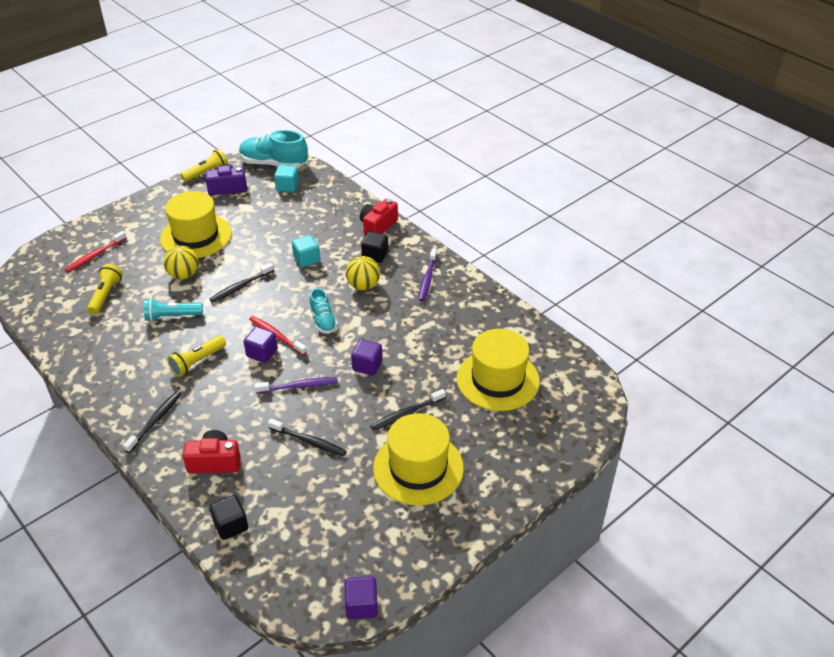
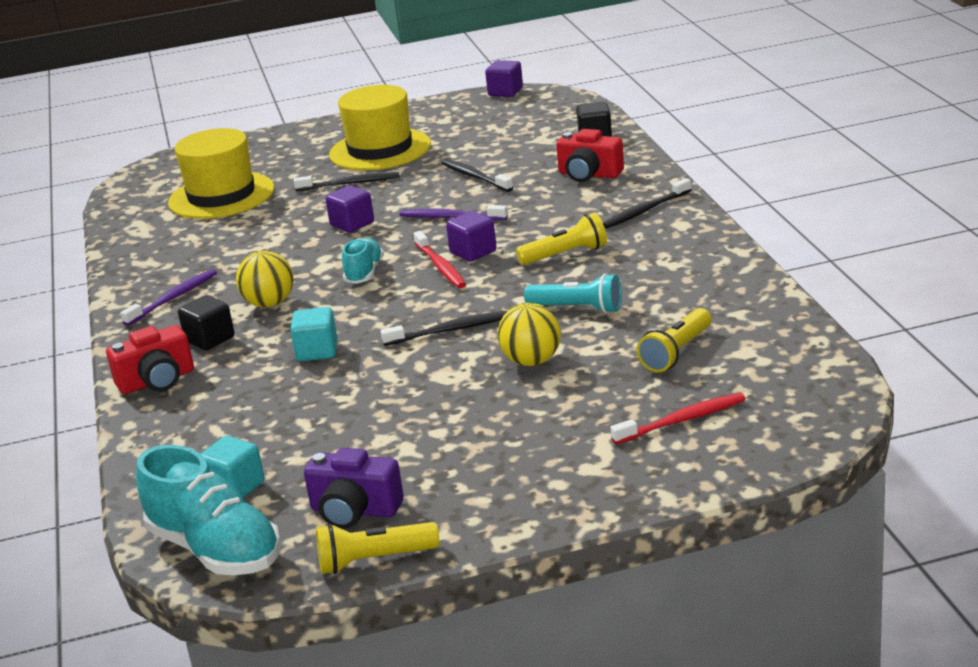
camera: 150 degrees left, 15 degrees down
yellow hat [160,191,232,258] -> none

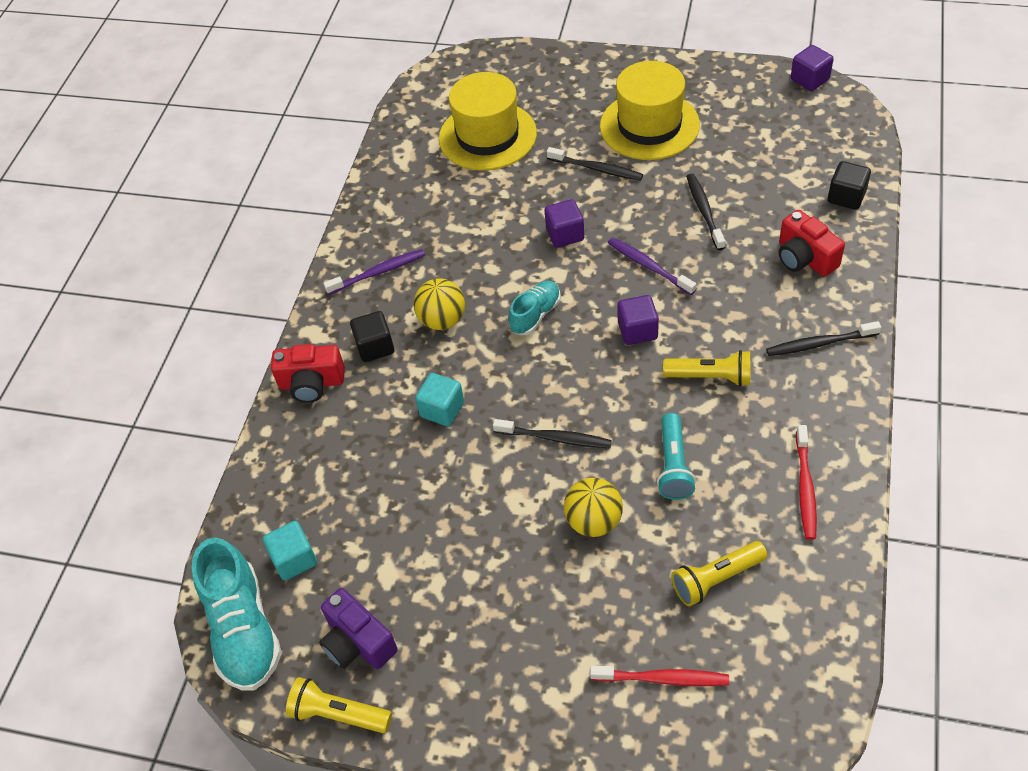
camera: 30 degrees right, 25 degrees up
red toothbrush [414,231,466,288] -> red toothbrush moved to [796,425,817,540]
turquoise flashlight [524,273,622,313] -> turquoise flashlight turned 45 degrees clockwise [657,413,696,500]

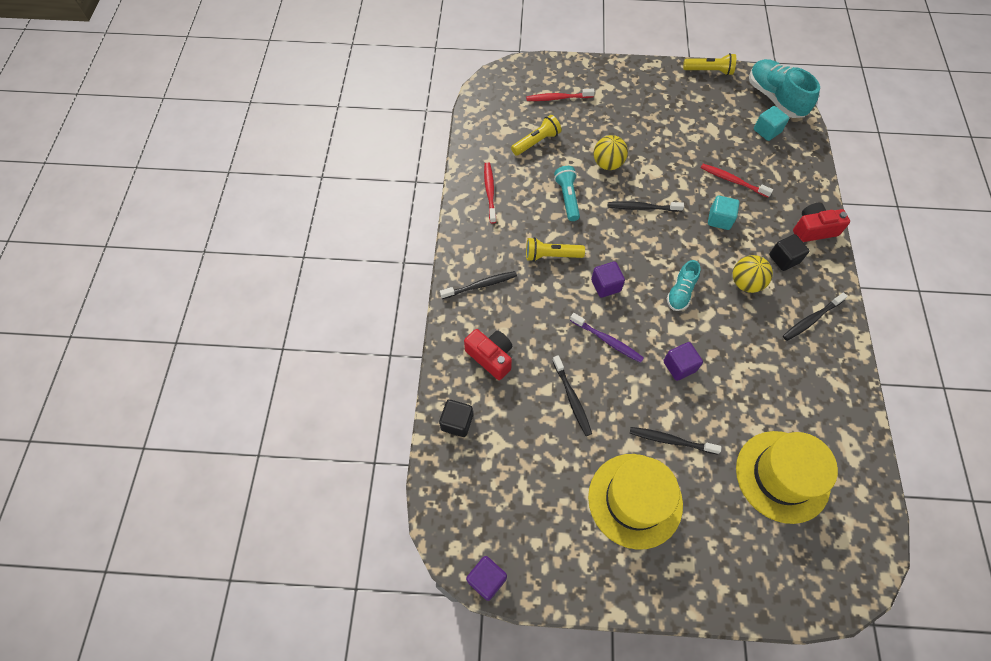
camera: 165 degrees right, 10 degrees up
purple camera [319,588,398,669] -> none
purple toothbrush [324,249,425,295] -> black toothbrush [783,293,848,341]
none -> red toothbrush [701,164,773,198]

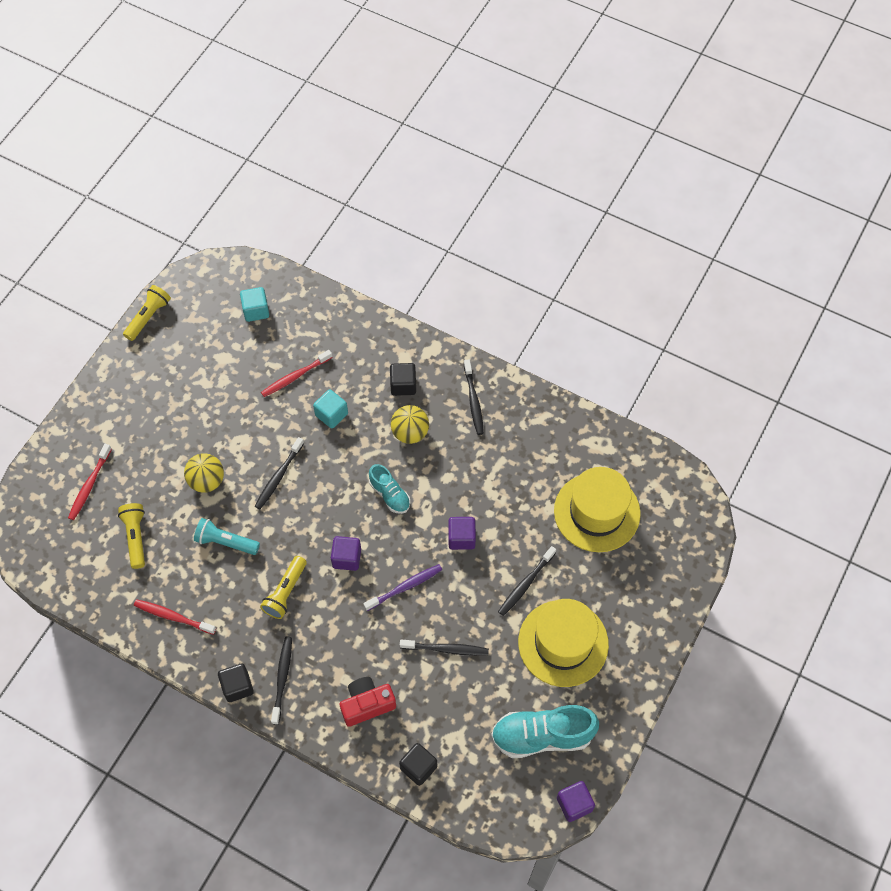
camera: 65 degrees left, 0 degrees up
turquoise shoe [749,59,820,118] -> turquoise shoe moved to [491,705,599,758]
red camera [793,203,850,242] -> none
none -> black cube [218,663,254,702]

